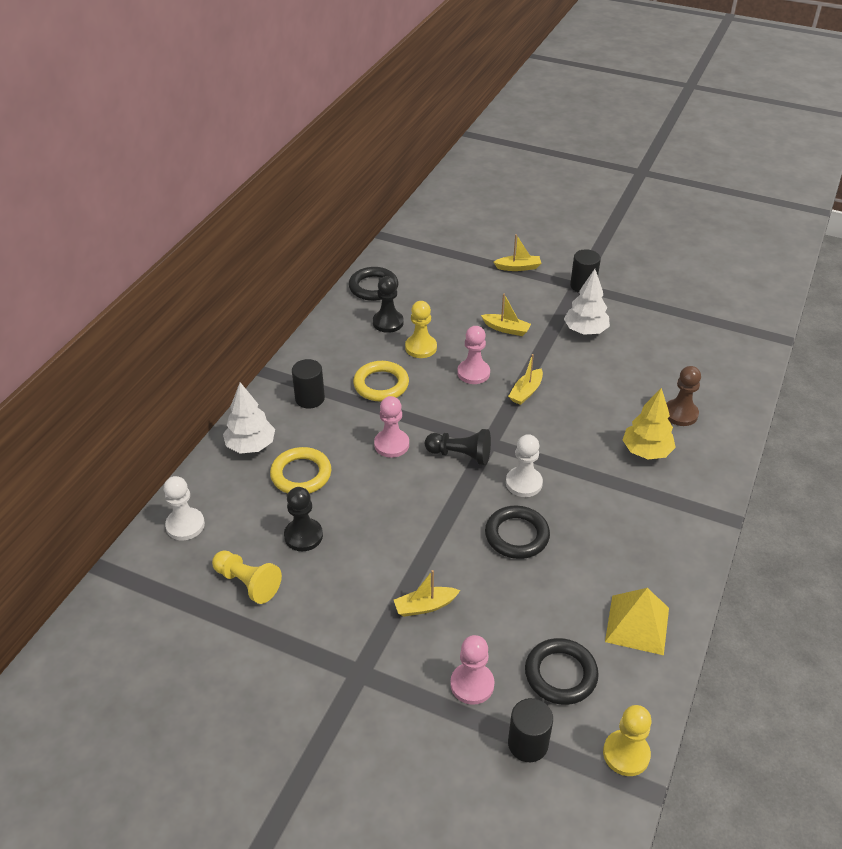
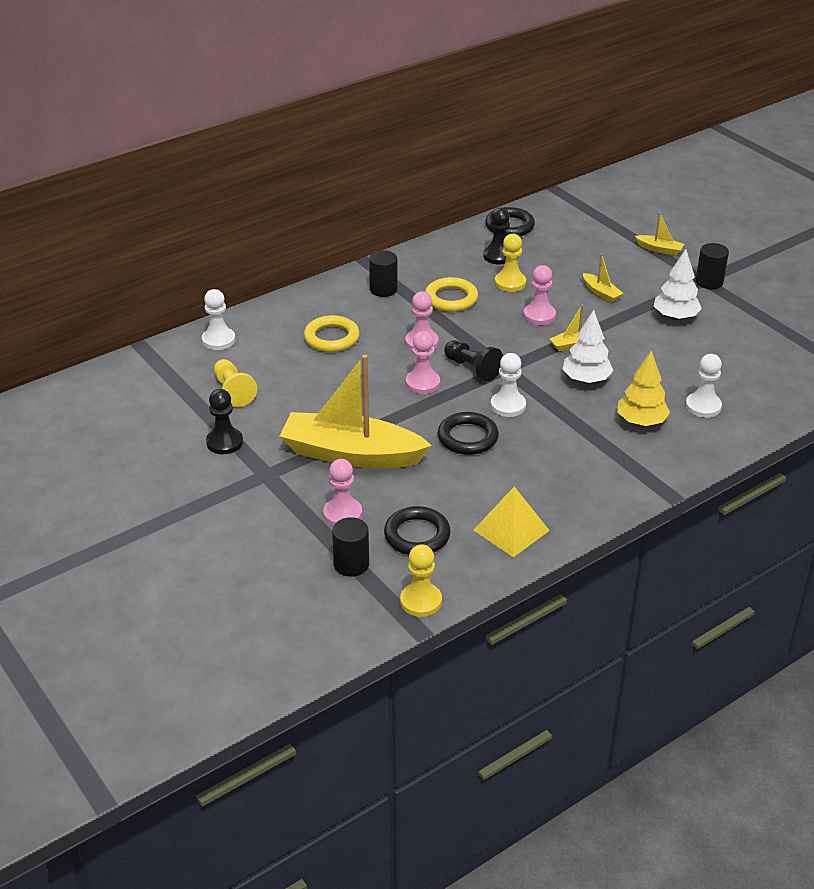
camera: 30 degrees right, 5 degrees down
white tree [223,382,275,454] -> white tree moved to [562,310,613,383]
black pawn [284,487,323,551] -> black pawn moved to [206,389,243,454]
yellow boat [394,570,461,617] -> yellow boat [280,354,432,468], size x2.47
brown pawn [666,366,701,426] -> white pawn [685,354,722,418]
none -> pink pawn [406,331,440,394]

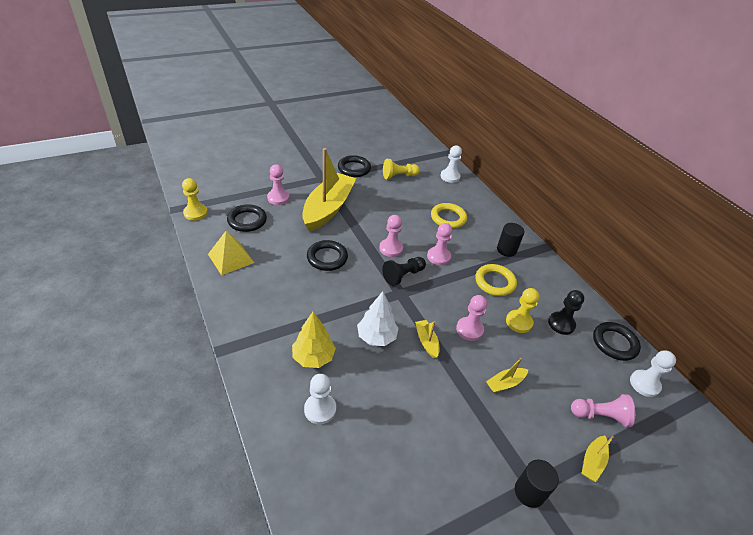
camera: 95 degrees right, 5 degrees up
black pawn [206,389,243,454] -> black ring [338,155,371,177]
black cylinder [332,517,369,577] -> none
white pawn [491,353,526,417] -> white pawn moved to [630,351,676,397]
white tree [654,249,702,320] -> none
none -> pink pawn [571,394,635,427]

